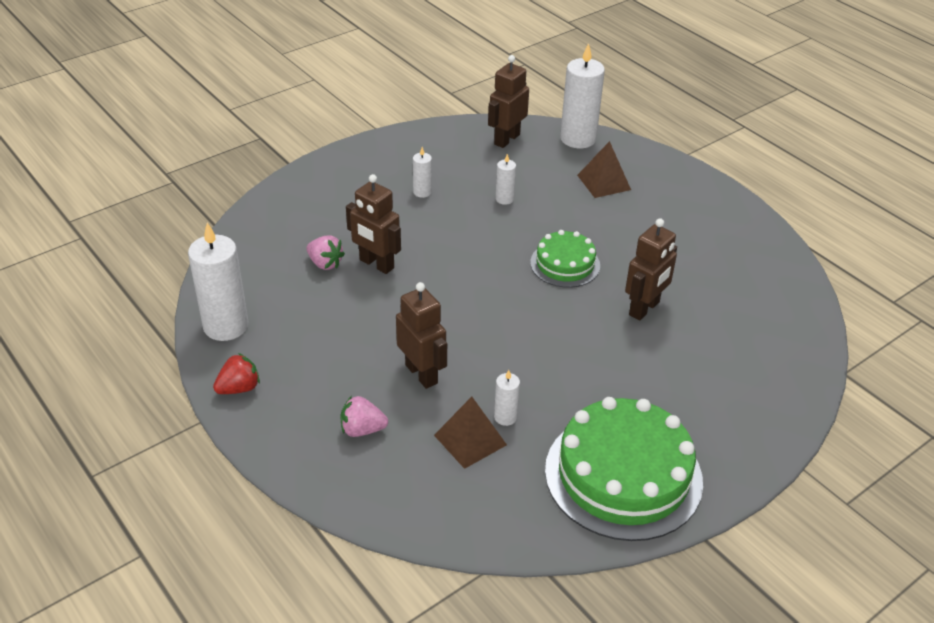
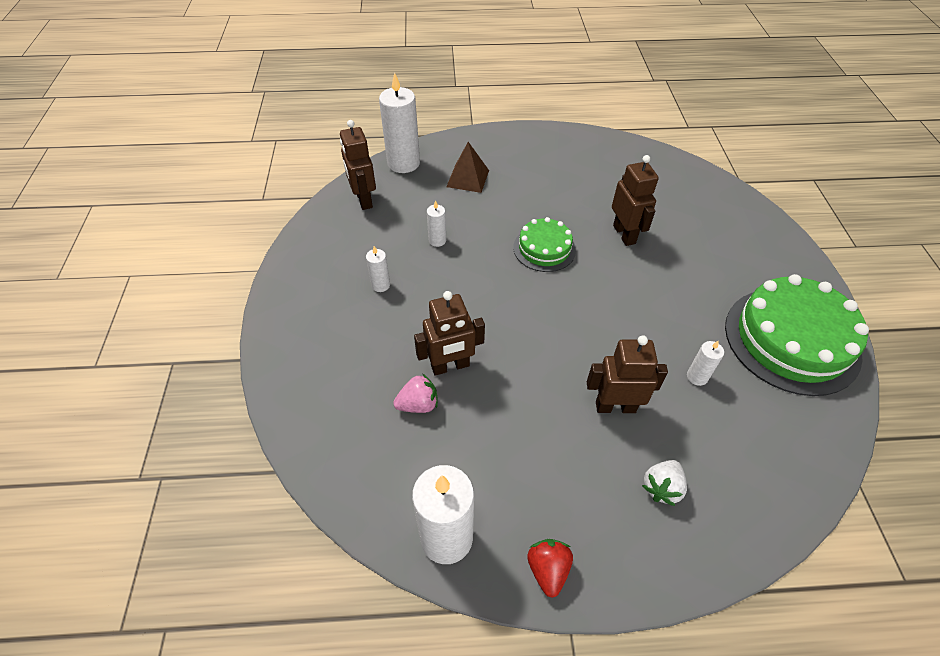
camera: 55 degrees left, 10 degrees up
pink strawberry [341,396,388,437] -> white strawberry [642,460,687,506]
brown pyramid [434,397,507,469] -> none

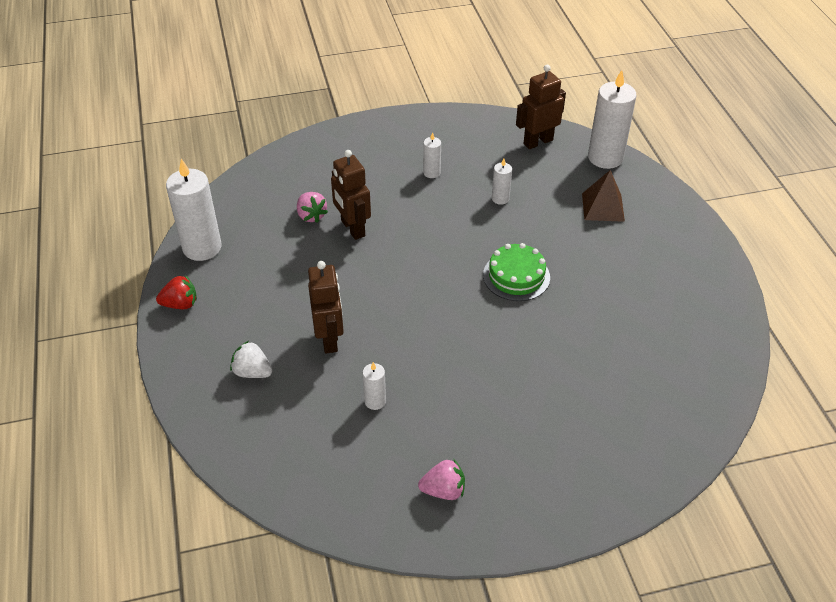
camera: 80 degrees right, 5 degrees down
brown robot [612,155,659,246] -> none
green cake [725,274,869,396] -> pink strawberry [418,459,465,500]

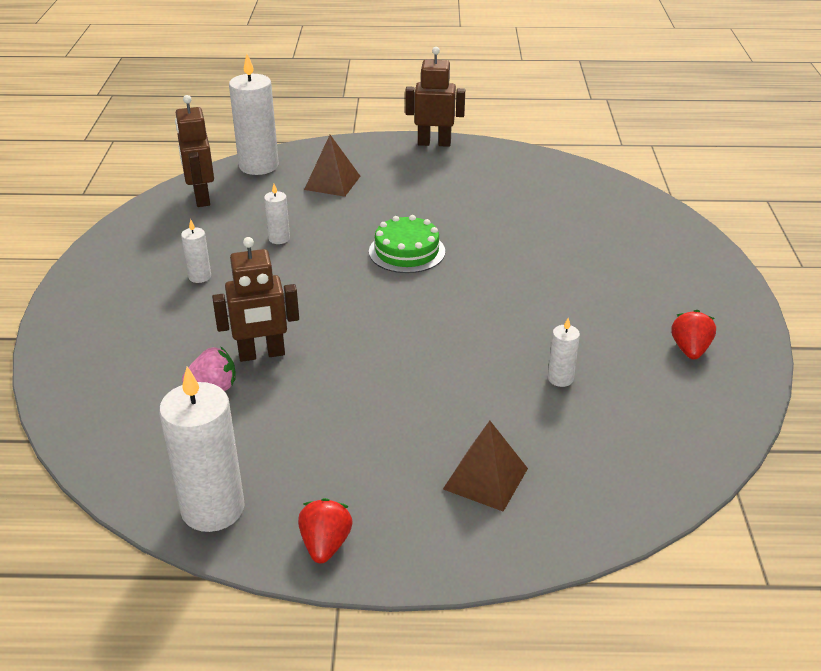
camera: 75 degrees left, 10 degrees down
white strawberry [230,341,272,378] -> brown pyramid [443,421,528,512]
brown robot [308,261,344,353] -> brown robot moved to [405,47,465,147]
pink strawberry [418,459,465,500] -> red strawberry [672,310,716,360]

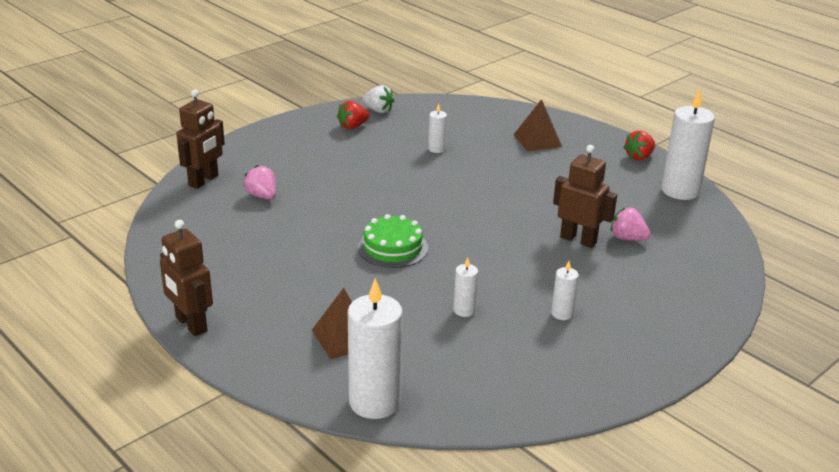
camera: 135 degrees left, 5 degrees down
brown robot [175,95,214,207] -> brown robot moved to [176,89,225,189]
none -> pink strawberry [243,165,276,199]
none -> white strawberry [363,85,394,113]

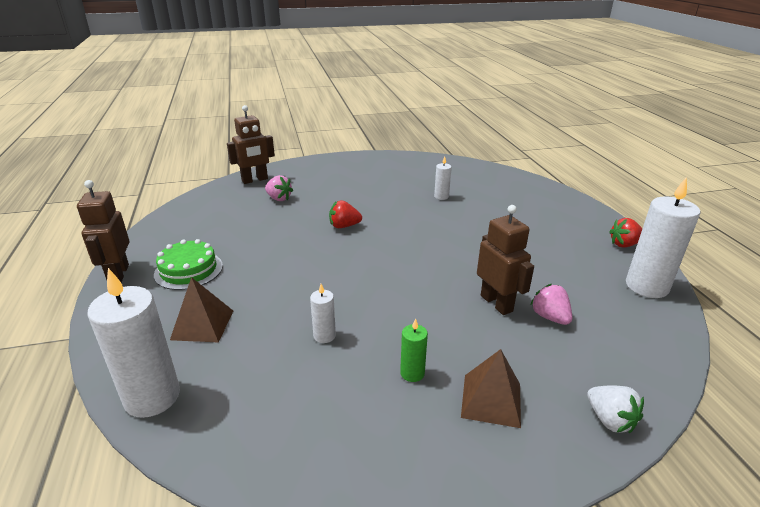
camera: 30 degrees right, 0 degrees up
pink strawberry [243,165,276,199] -> pink strawberry turned 135 degrees clockwise [265,175,293,201]
red strawberry [337,101,370,129] -> red strawberry moved to [329,200,362,228]
green cake [358,214,428,268] -> green cake moved to [154,239,223,290]
white strawberry [363,85,394,113] -> white strawberry moved to [587,385,644,433]
brown pyramid [513,99,562,152] -> brown pyramid moved to [461,349,521,428]
white candle [551,261,579,320] -> green candle [400,318,428,382]

